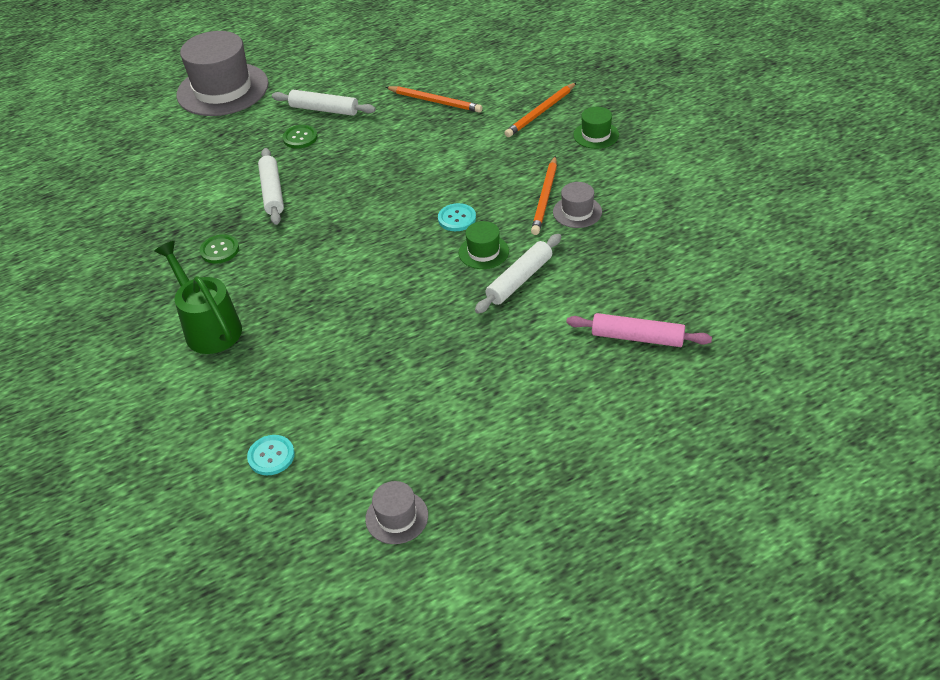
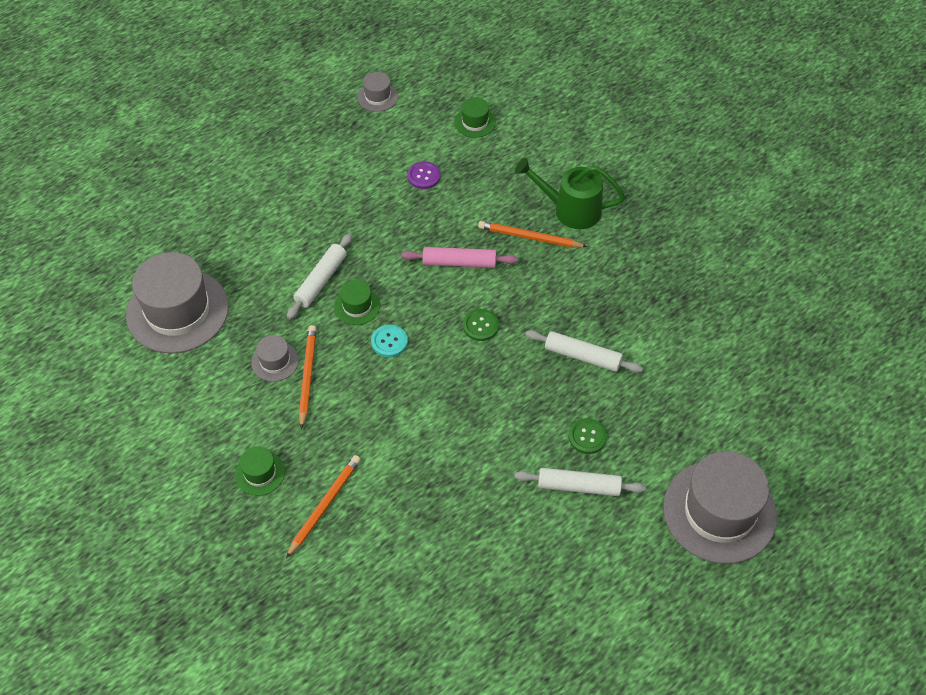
camera: 165 degrees right, 10 degrees up
green watering can [154,241,242,354] -> green watering can turned 150 degrees clockwise [515,158,625,229]
green button [200,235,239,264] -> green button moved to [463,309,499,341]
turquoise button [247,435,295,475] -> green hat [454,97,496,138]
white rolling pin [258,148,284,225] -> white rolling pin turned 45 degrees counterclockwise [525,330,643,373]
orange pencil [386,86,482,113] -> orange pencil moved to [478,221,588,248]
pink rolling pin [566,313,712,347] -> pink rolling pin moved to [401,247,518,268]
none -> grey hat [126,252,229,353]
none -> purple button [407,161,441,189]

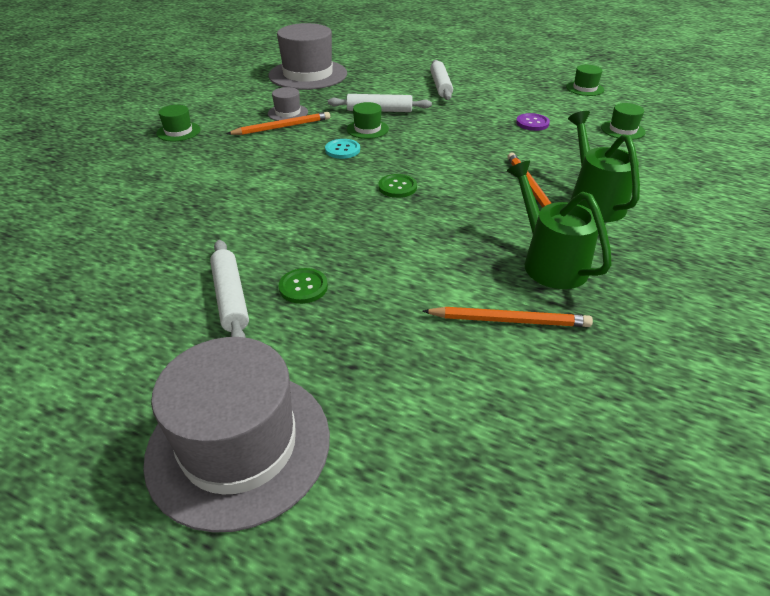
camera: 65 degrees right, 15 degrees down
orange pencil [286,455,361,558] -> orange pencil moved to [423,307,593,327]
grey hat [358,72,398,112] -> green hat [566,65,604,96]
pink rolling pin [401,247,518,268] -> none
white rolling pin [525,330,643,373] -> white rolling pin moved to [430,60,453,100]
none -> green watering can [507,161,612,289]

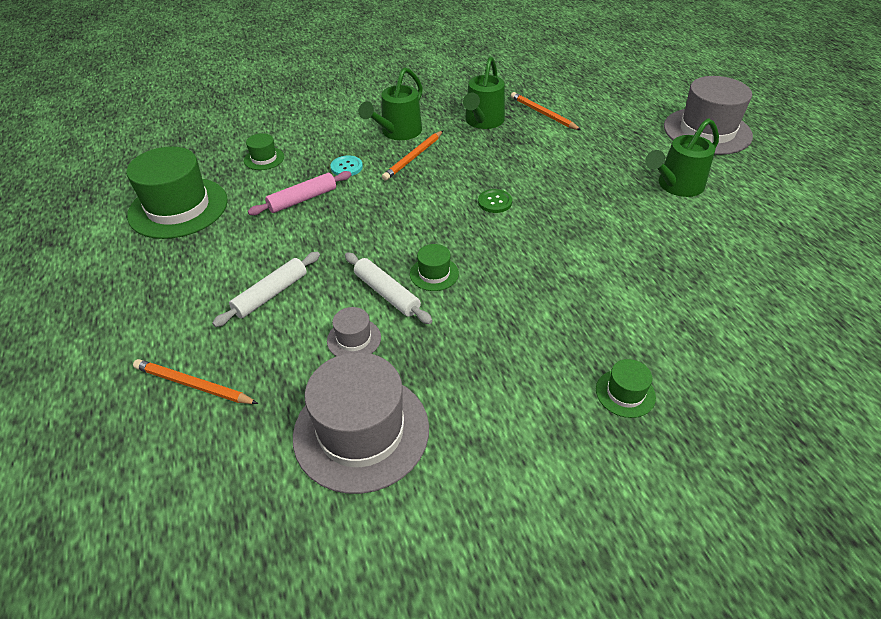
camera: 135 degrees left, 5 degrees up
white rolling pin [210,240,249,338] -> green watering can [645,118,719,197]
orange pencil [226,112,330,135] -> orange pencil moved to [133,359,258,404]
grey hat [268,87,308,121] -> grey hat moved to [327,307,381,356]
green button [279,268,328,304] -> none
turquoise button [325,139,360,159] -> turquoise button moved to [330,155,363,176]
purple button [516,113,550,131] -> pink rolling pin [248,171,352,215]
green hat [566,65,604,96] -> green hat [126,146,228,239], size x2.21

